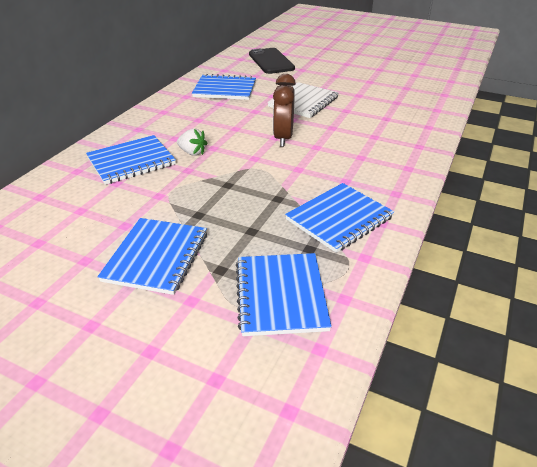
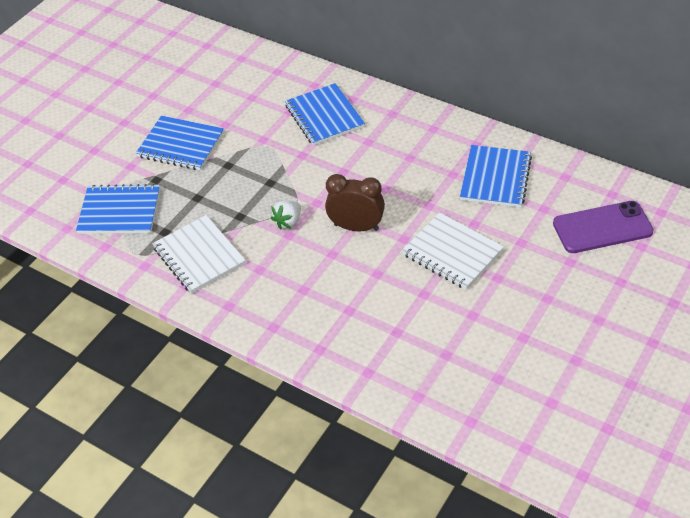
camera: 100 degrees right, 10 degrees up
white strawberry [177,128,207,156] -> white strawberry moved to [271,201,301,230]
black phone [249,48,295,74] -> purple phone [553,201,654,253]
blue notebook [285,183,394,253] -> white notebook [152,215,246,294]

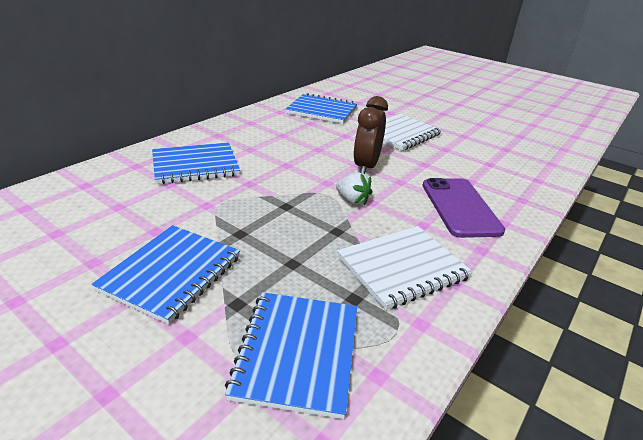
camera: 90 degrees left, 15 degrees down
purple phone [553,201,654,253] -> purple phone moved to [422,178,505,238]

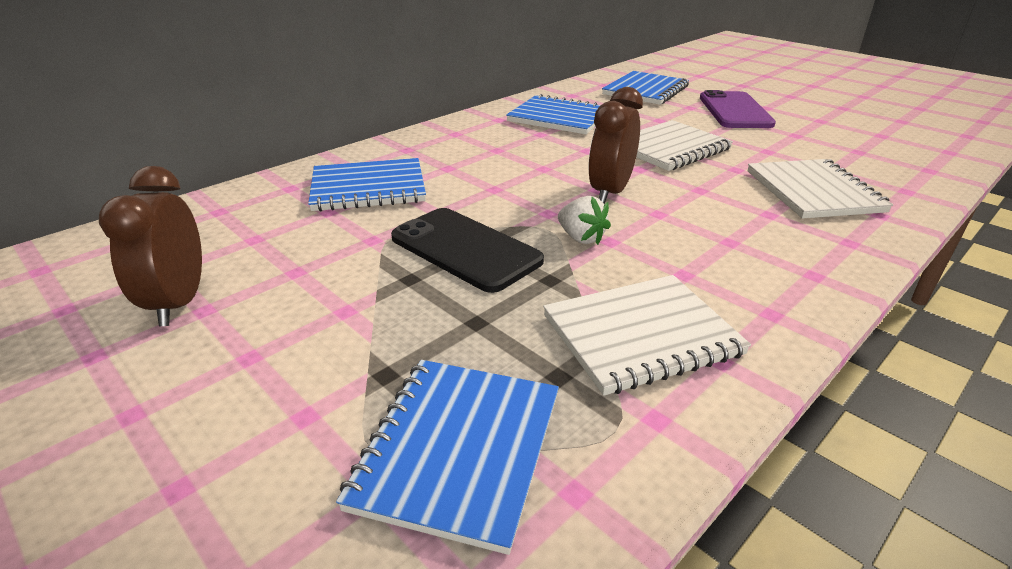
camera: 10 degrees right, 0 degrees up
blue notebook [92,225,240,324] -> blue notebook moved to [602,71,689,105]
purple phone [422,178,505,238] -> purple phone moved to [700,90,776,128]
none -> brown clock [99,166,202,326]
none -> black phone [391,208,544,293]
none -> white notebook [747,159,893,219]

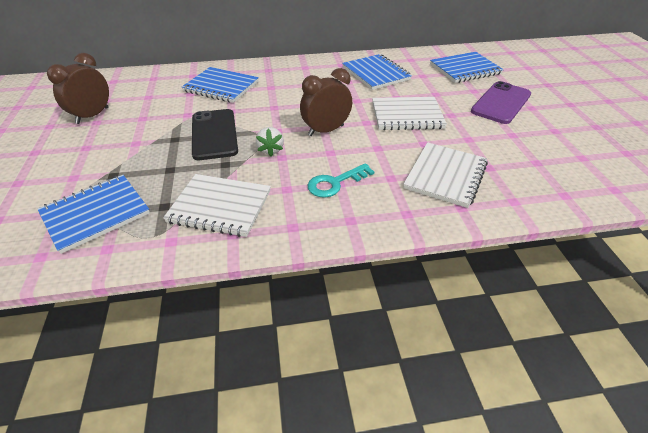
camera: 35 degrees right, 10 degrees up
none -> turquoise key [308,163,374,198]

